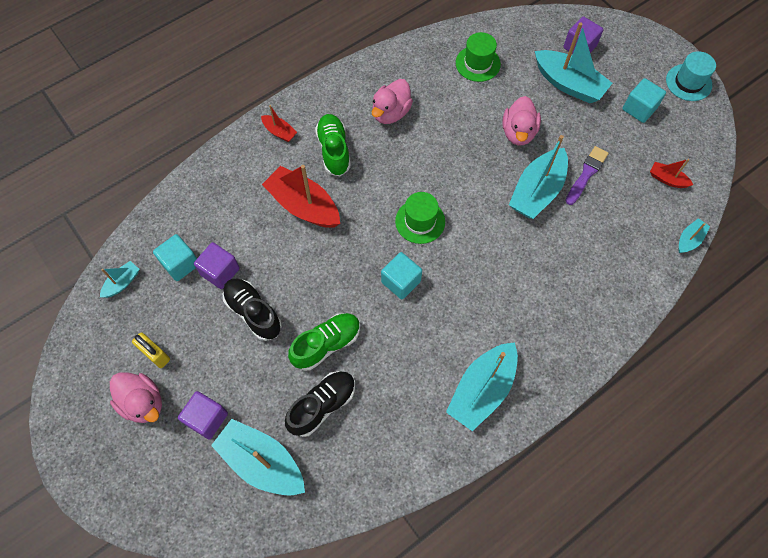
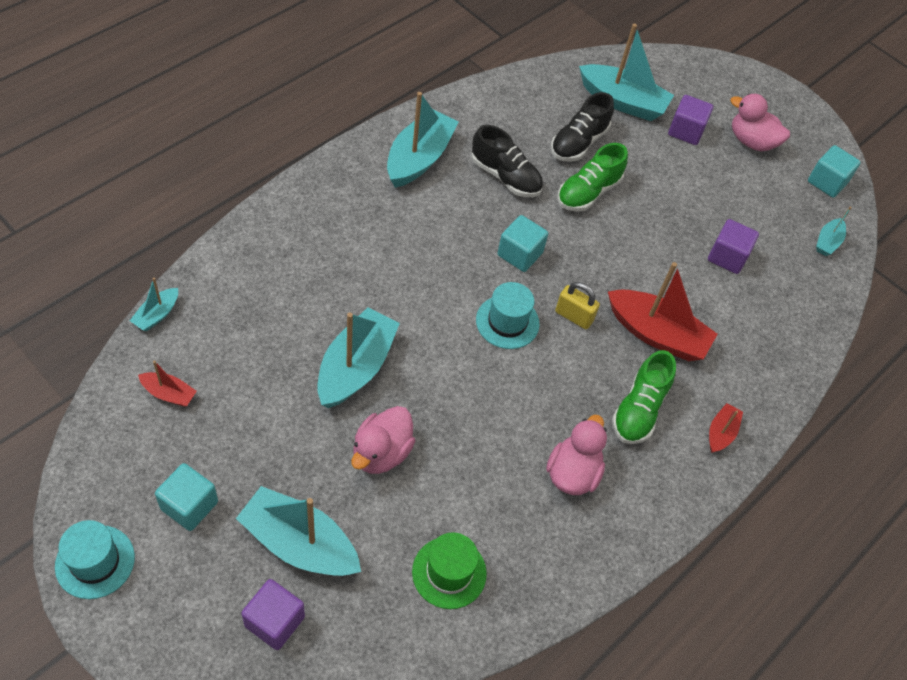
camera: 165 degrees right, 10 degrees down
yellow padlock [132,332,170,368] -> yellow padlock moved to [555,282,600,329]
turquoise cube [153,234,197,281] -> turquoise cube moved to [808,145,861,198]
black shoe [223,279,282,341] -> black shoe moved to [472,125,543,197]
red boat [261,105,297,142] -> red boat turned 90 degrees clockwise [709,403,743,453]
green shoe [315,114,351,176] -> green shoe turned 45 degrees clockwise [612,350,676,444]
green hat [395,192,445,244] -> turquoise hat [476,282,540,349]
pink duck [502,96,541,145] -> pink duck turned 150 degrees counterclockwise [351,406,415,474]
purple brush [566,146,609,205] -> none

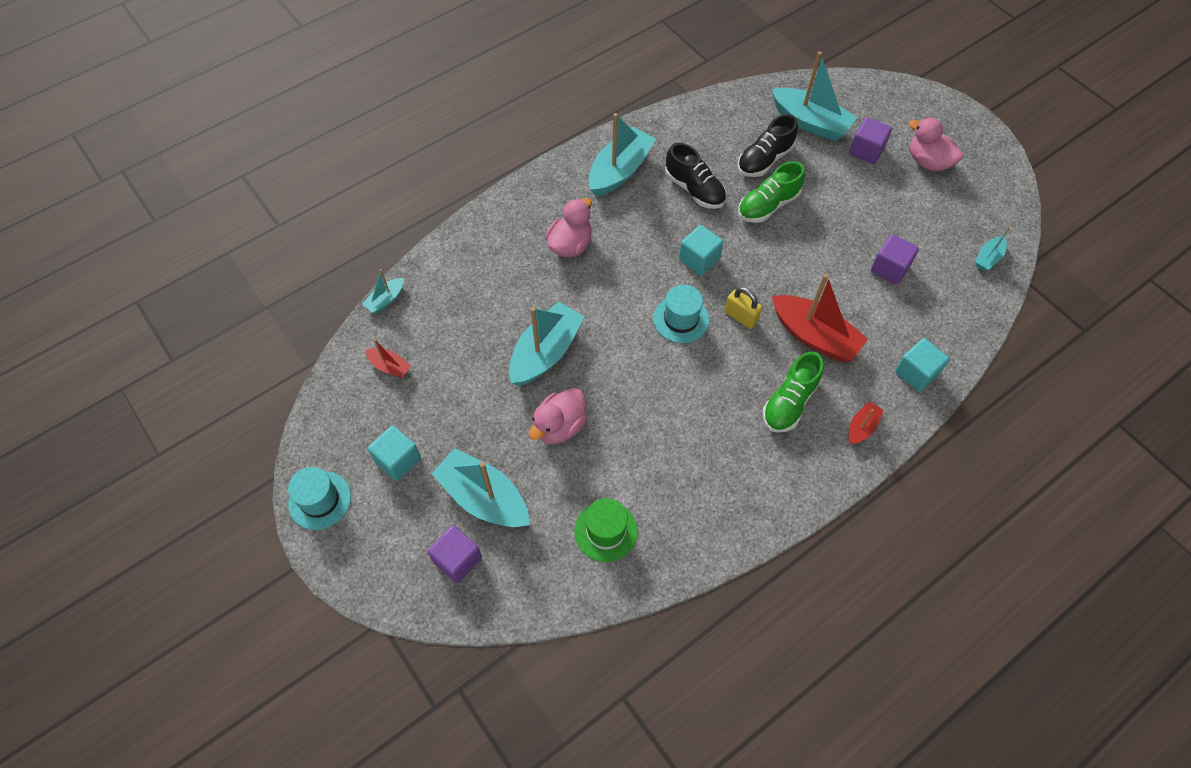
camera: 15 degrees right, 5 degrees up
pink duck [546,414,607,495] -> pink duck moved to [545,198,592,257]
turquoise cube [808,145,861,198] -> turquoise cube moved to [895,338,949,392]

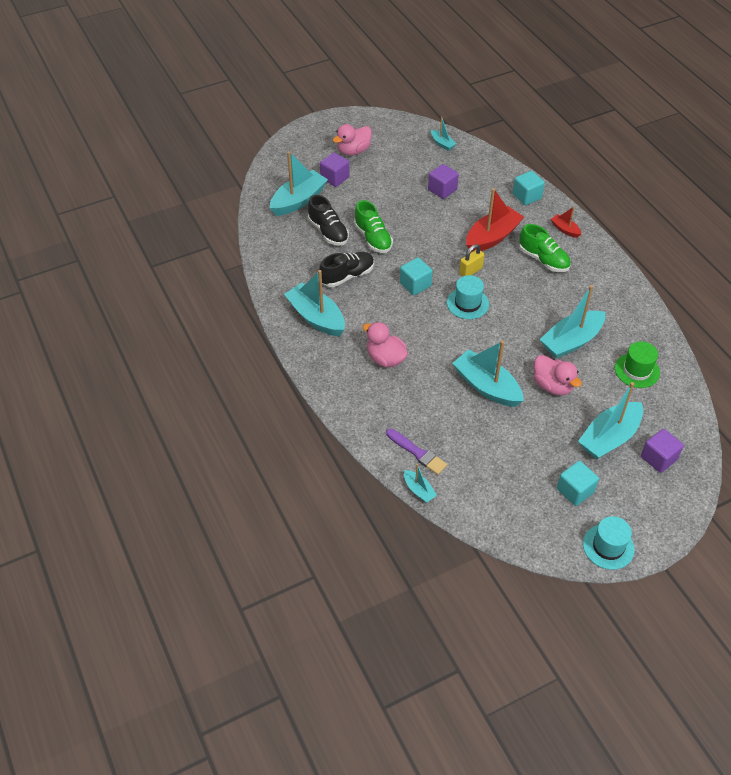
camera: 80 degrees left, 10 degrees down
red boat [365,339,411,378] -> none
none -> purple brush [386,429,447,475]
none -> turquoise boat [540,285,605,359]

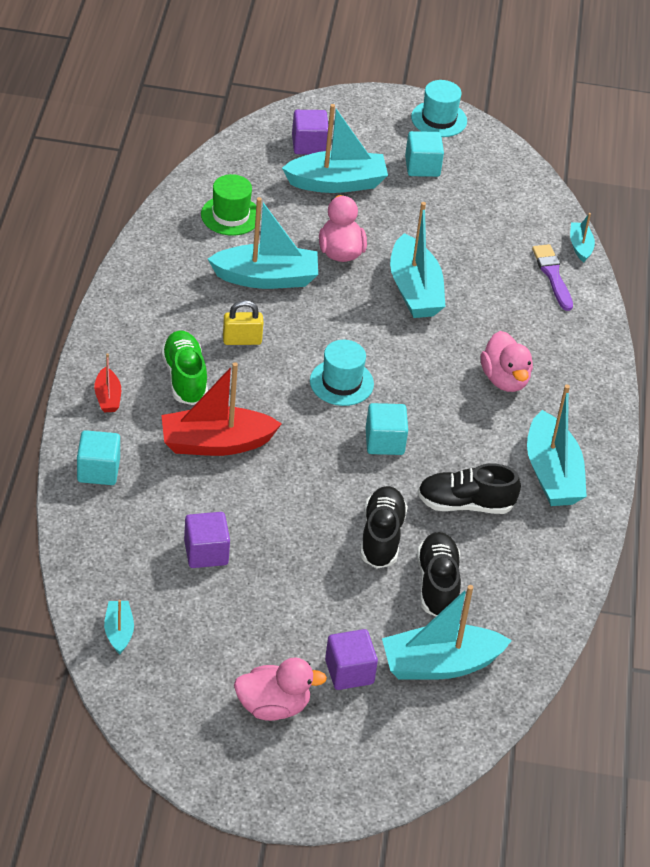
camera: 150 degrees left, 5 degrees down
green shoe [354,200,393,253] -> black shoe [360,486,408,569]
yellow padlock [459,244,484,277] -> yellow padlock moved to [223,300,264,345]

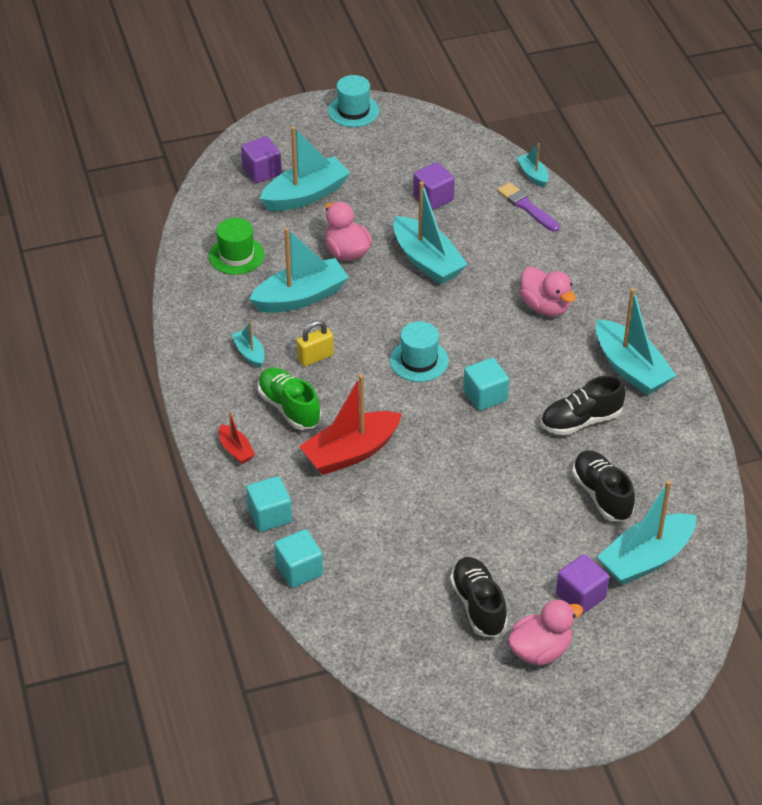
camera: 20 degrees left, 0 degrees up
turquoise boat [104,600,134,655] -> turquoise boat moved to [232,322,265,368]
purple cube [184,512,230,568] -> purple cube moved to [413,162,455,210]
black shoe [360,486,408,569] -> black shoe moved to [450,557,508,637]
turquoise cube [405,131,444,177] -> turquoise cube moved to [274,529,323,588]

